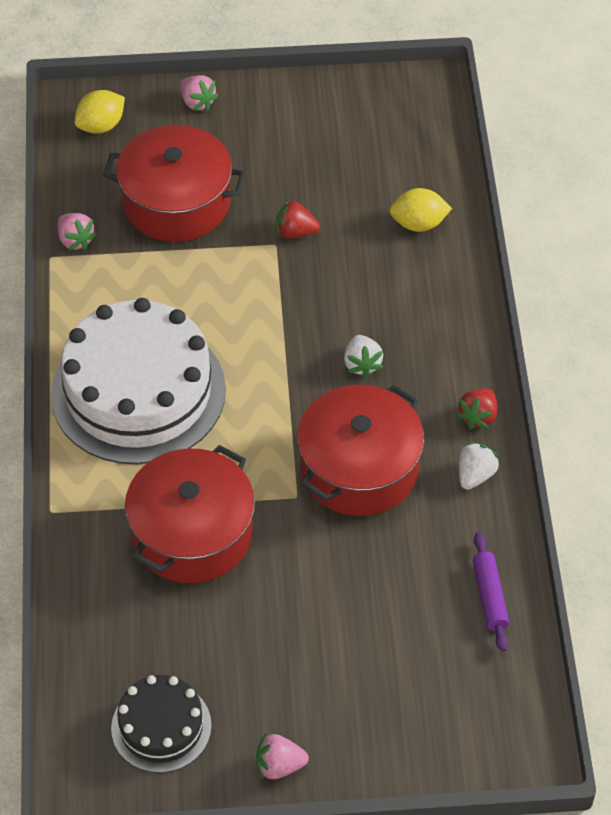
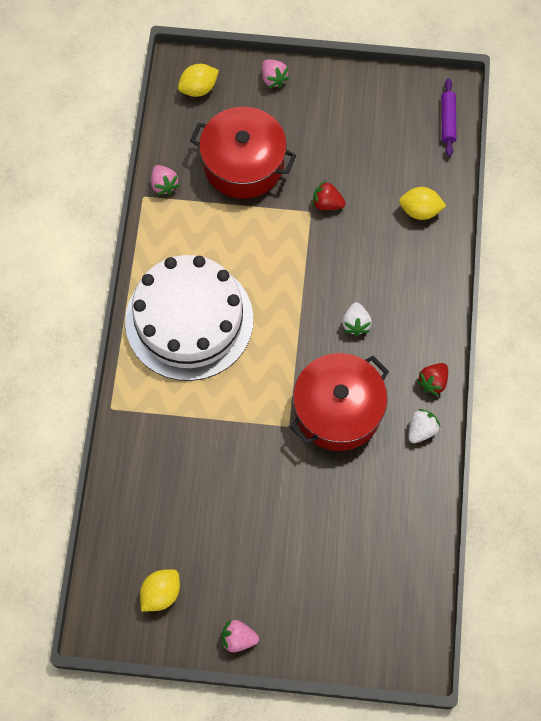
camera: 10 degrees right, 15 degrees up
black cake [111,675,212,773] -> yellow lemon [140,569,180,611]
red pot [125,445,255,583] -> none
purple rolling pin [473,532,509,652] -> purple rolling pin moved to [441,78,457,157]

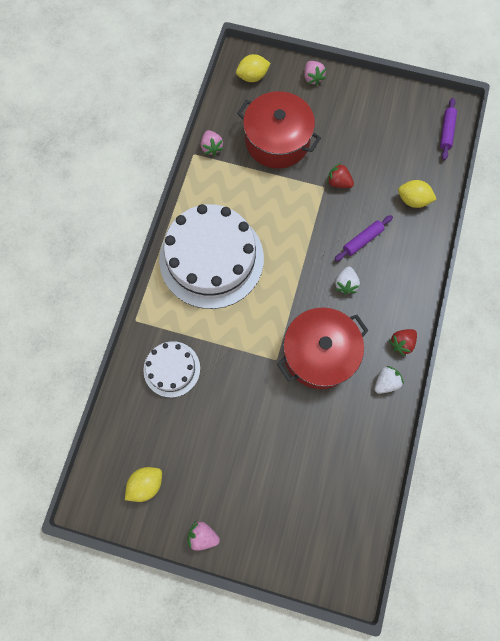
camera: 10 degrees right, 5 degrees up
none -> white cake [143,341,200,398]
none -> purple rolling pin [334,215,393,261]

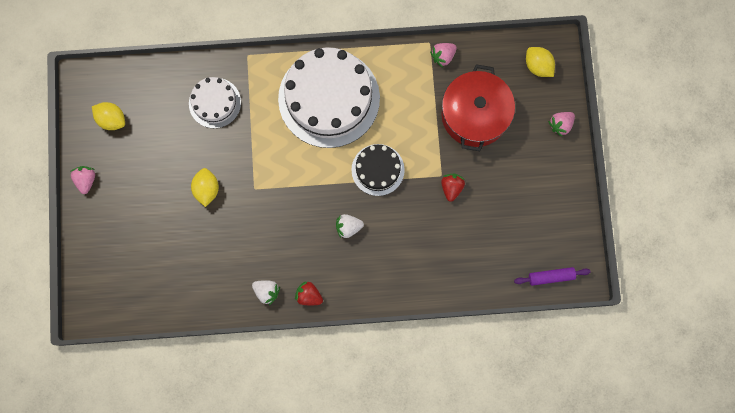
camera: 70 degrees right, 5 degrees up
red pot [277,308,369,389] -> none
purple rolling pin [334,215,393,261] -> none
yellow lemon [398,180,436,208] -> yellow lemon moved to [191,168,219,207]
none -> black cake [351,144,405,196]

